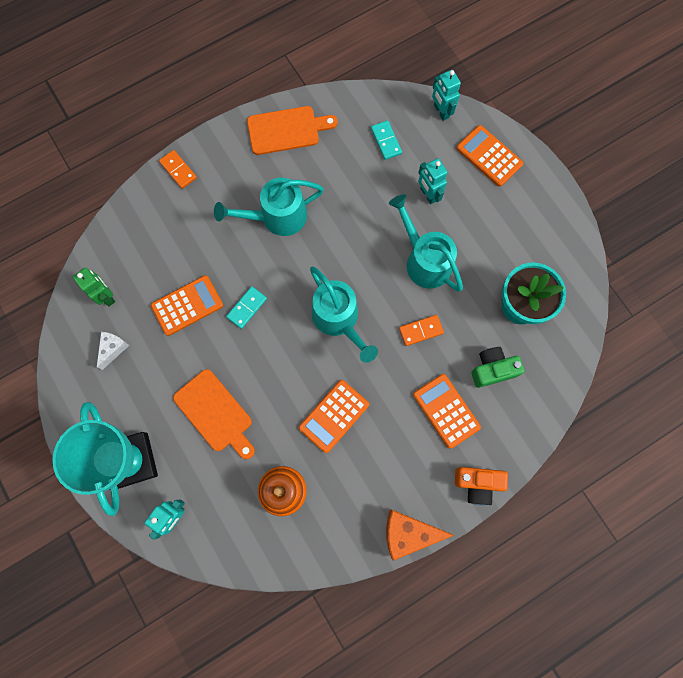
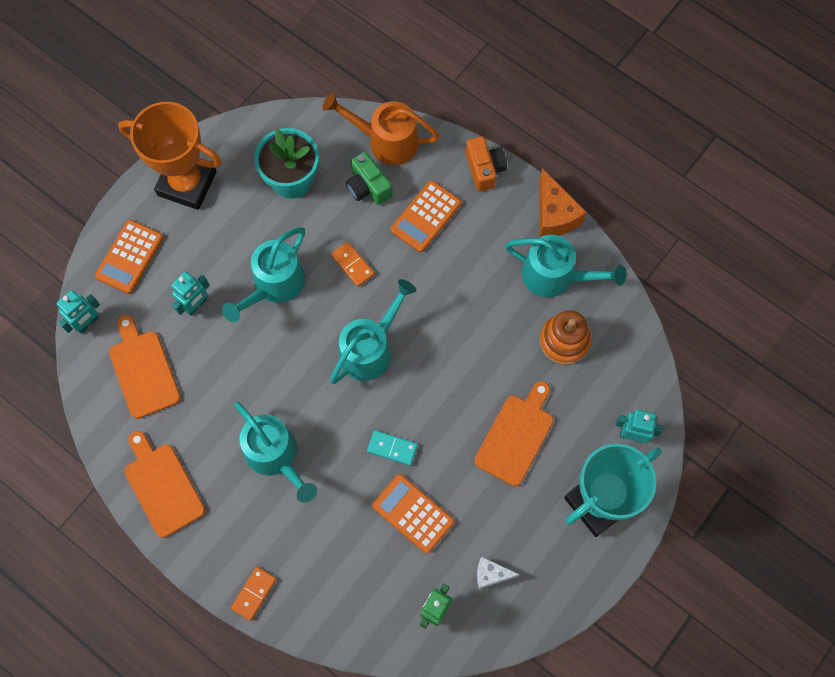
camera: 110 degrees left, 5 degrees down
orange calculator [299,380,369,453] -> none
turquoise domino [371,120,402,160] -> orange cutting board [109,315,181,419]
none -> orange trophy [118,102,222,210]
none -> orange watering can [323,93,440,165]
none -> turquoise watering can [505,235,626,297]

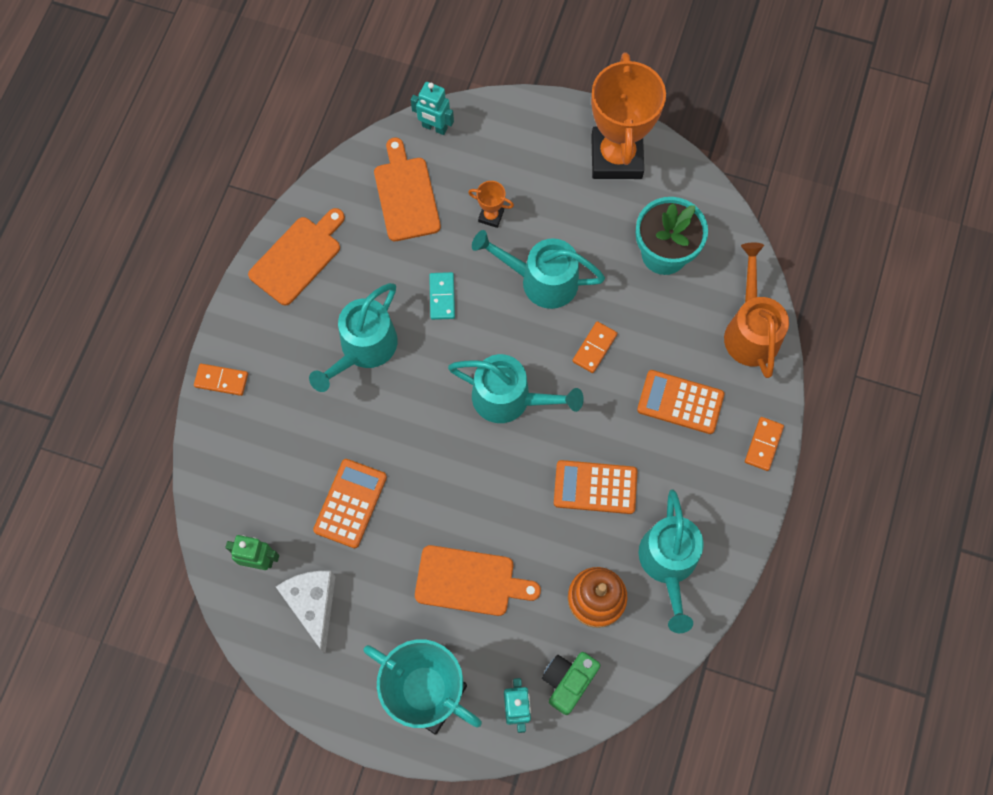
camera: 70 degrees right, 0 degrees up
orange calculator [95,220,163,294] -> orange calculator moved to [554,460,637,514]
orange cutting board [109,315,181,419] -> orange cutting board turned 60 degrees counterclockwise [374,138,441,241]
turquoise robot [171,271,210,316] -> orange trophy [468,181,514,228]
green camera [346,152,392,205] -> green camera moved to [542,652,601,715]
turquoise domino [367,430,418,466] -> turquoise domino moved to [429,272,455,320]
orange camera [466,136,507,191] -> orange domino [745,417,784,471]
white cheese [477,557,520,589] -> white cheese [276,571,335,653], size x1.68
orange cheese [539,168,587,237] -> none

